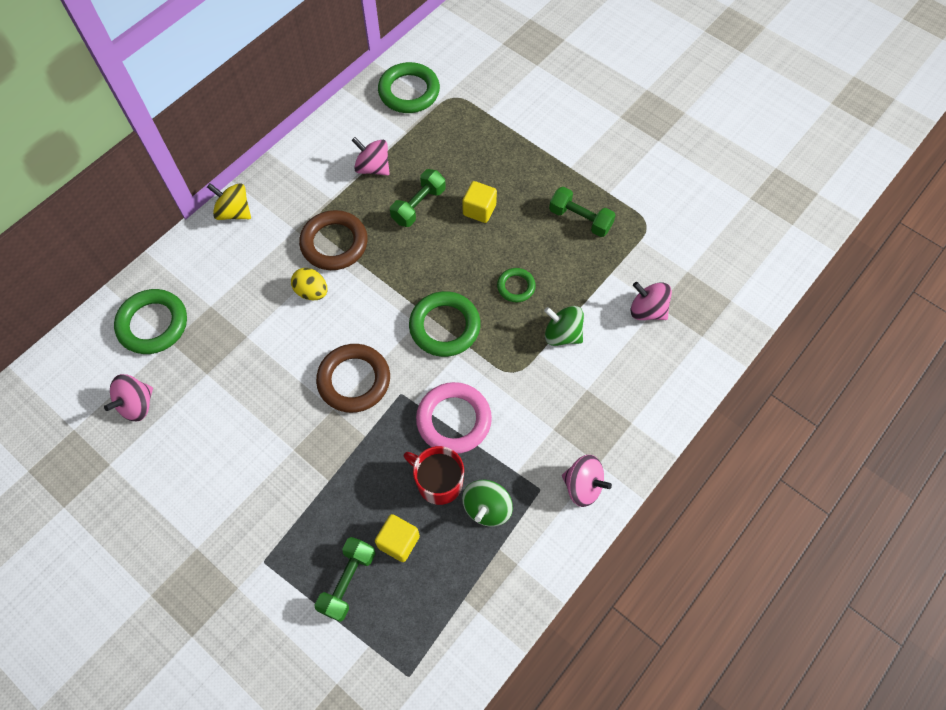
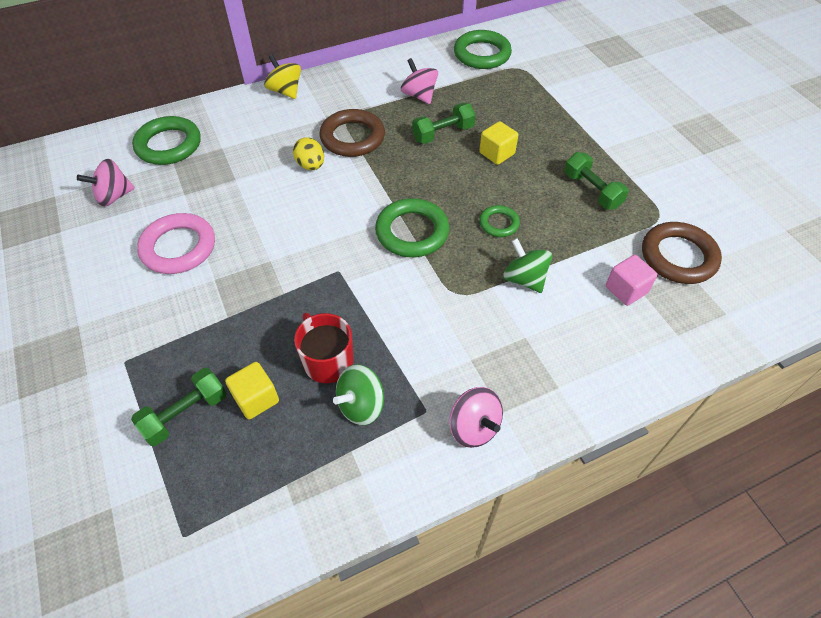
camera: 25 degrees right, 10 degrees down
brown ring [316,344,390,413] -> brown ring moved to [642,222,722,284]
pink ring [416,382,492,454] -> pink ring moved to [137,213,215,274]
pink spinning top [631,282,672,320] -> pink cube [606,255,658,306]

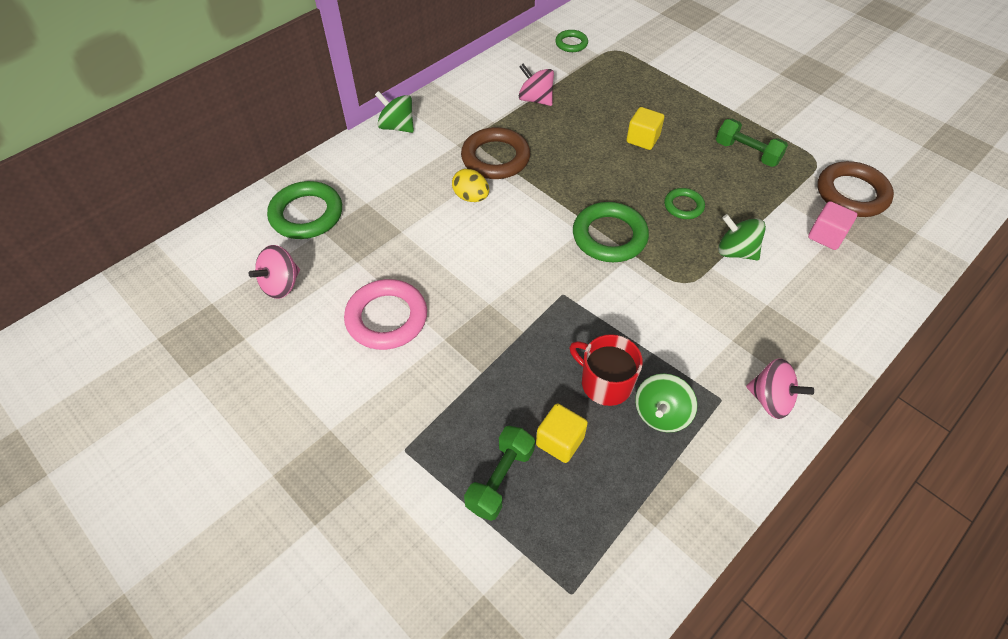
camera: 20 degrees left, 0 degrees up
yellow spinning top [264,54,301,99] -> green spinning top [375,91,414,133]
green dumbbell [412,103,476,144] -> none
green ring [454,30,512,69] -> green ring [555,30,588,52], size x0.55

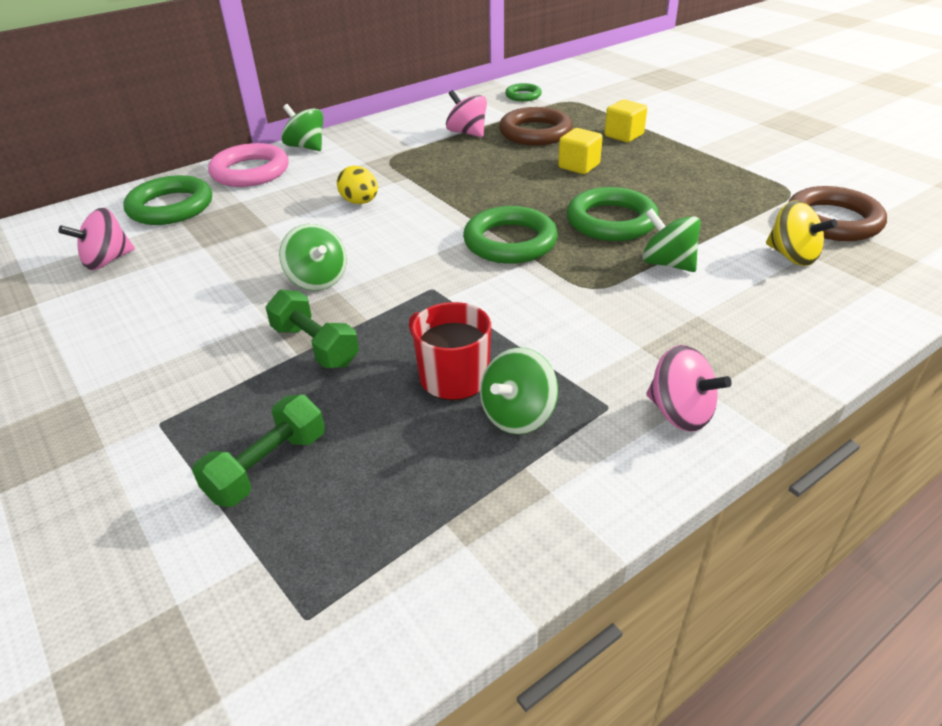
camera: 10 degrees right, 15 degrees down
pink ring [344,279,427,350] -> pink ring moved to [208,143,289,187]
brown ring [461,127,530,179] -> brown ring moved to [499,107,573,145]
yellow cube [536,403,588,463] -> yellow cube moved to [604,99,647,142]
green ring [664,188,705,219] -> green ring [567,187,659,241], size x1.81
green dumbbell [716,119,788,167] -> green dumbbell moved to [265,290,359,368]
pink cube [808,201,857,250] -> yellow spinning top [766,200,837,266]
none -> green spinning top [279,224,347,291]

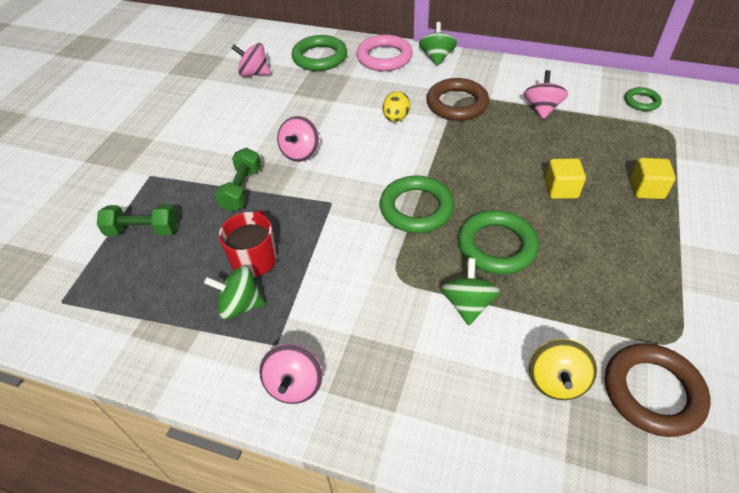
camera: 55 degrees right, 10 degrees up
green spinning top [279,224,347,291] -> pink spinning top [277,116,319,162]
brown ring [499,107,573,145] -> brown ring moved to [426,78,489,121]

